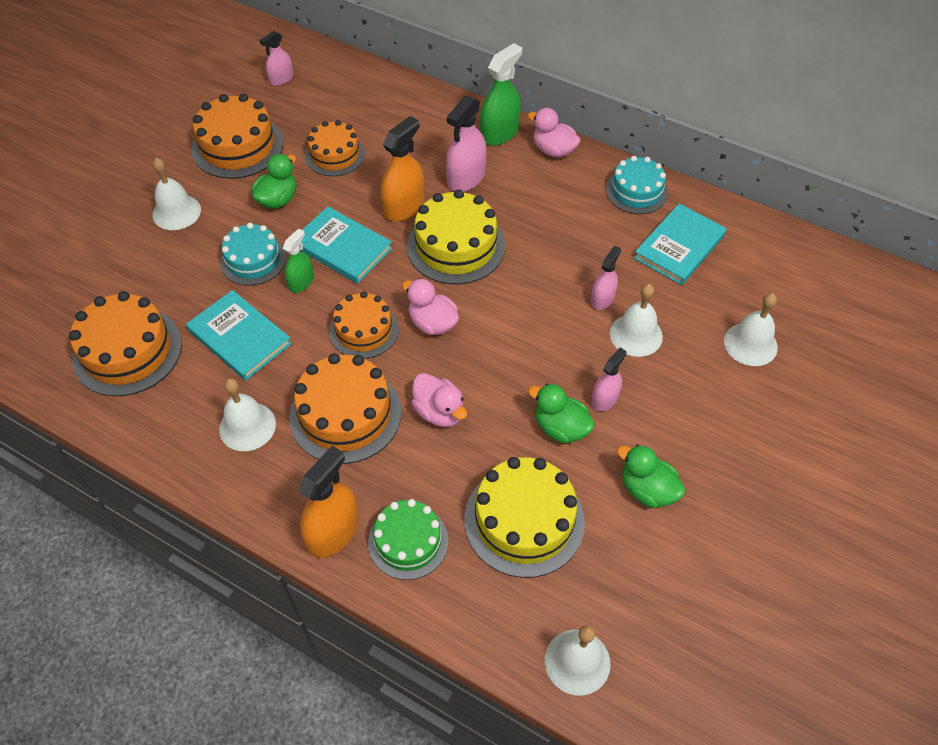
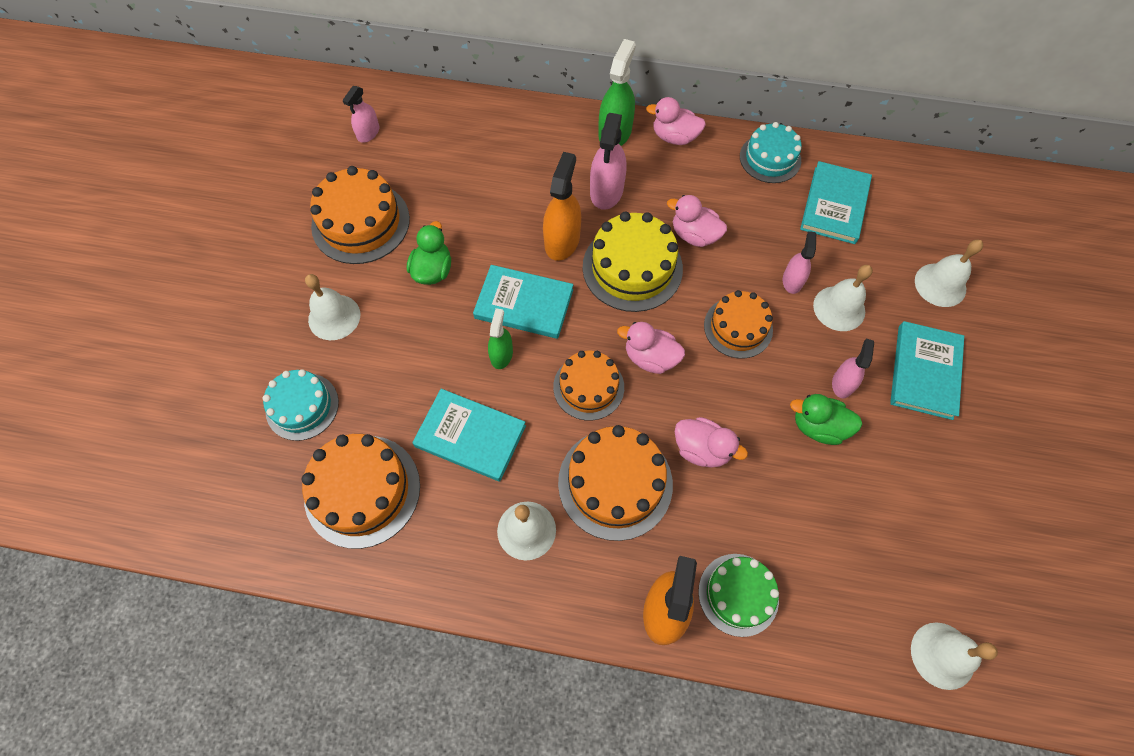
camera: 20 degrees left, 10 degrees up
turquoise cake [220,223,286,286] -> turquoise cake moved to [263,369,339,441]
orange cake [305,120,365,176] -> orange cake moved to [704,290,773,358]
yellow cake [465,457,585,578] -> none
green duck [617,444,685,508] -> none
none -> pink duck [667,195,727,247]
none -> turquoise book [890,321,964,420]

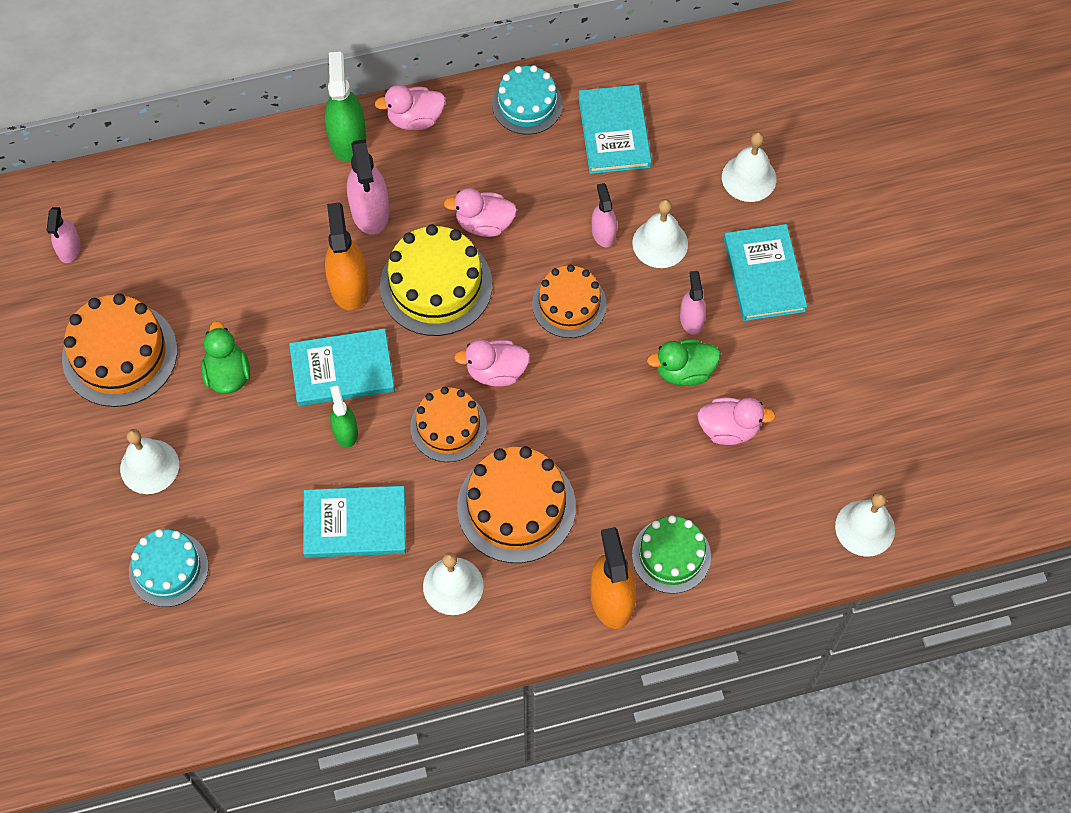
camera: 25 degrees left, 0 degrees up
orange cake [302,434,420,549] -> none
pink duck [675,417,748,468] -> pink duck moved to [697,397,775,445]

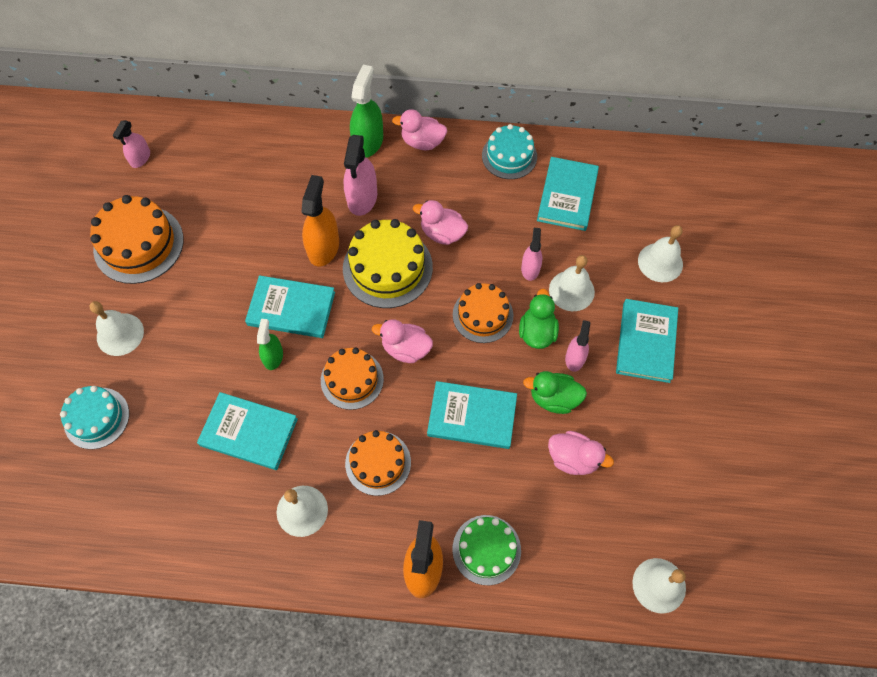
camera: 20 degrees right, 0 degrees up
green duck [201,321,250,394] -> green duck moved to [519,288,559,349]
orange cake [457,446,576,563] -> orange cake [345,430,411,496], size x0.66
none -> turquoise book [427,381,517,449]

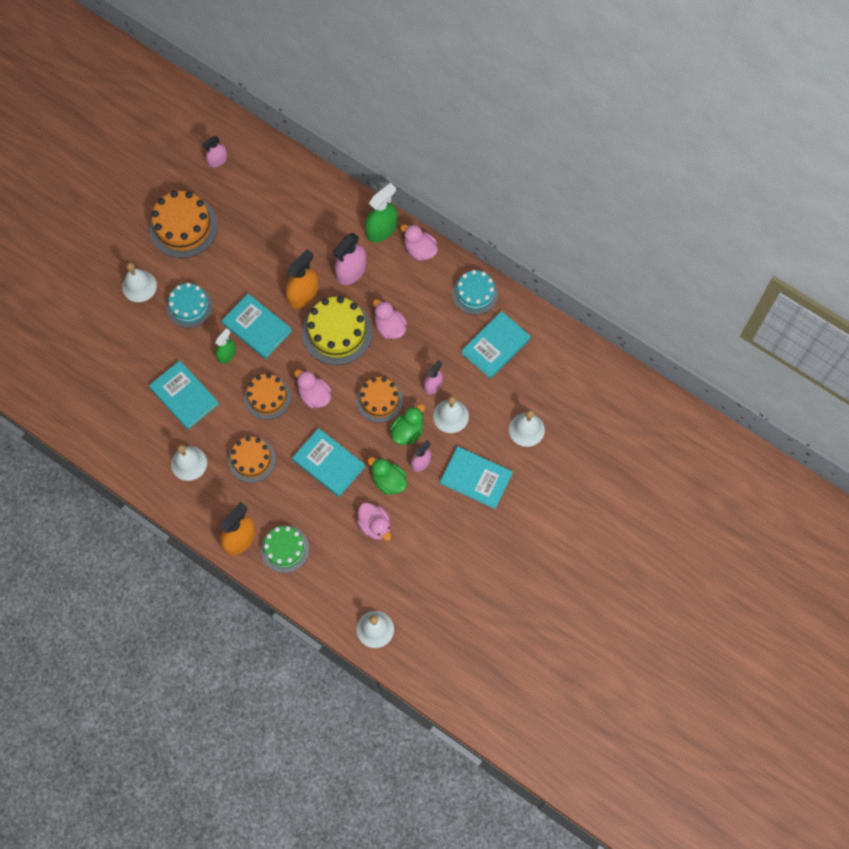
camera: 30 degrees right, 5 degrees up
turquoise cake [60,386,129,449] -> turquoise cake moved to [167,283,213,328]
turquoise book [616,299,678,383] -> turquoise book turned 75 degrees clockwise [440,446,513,509]

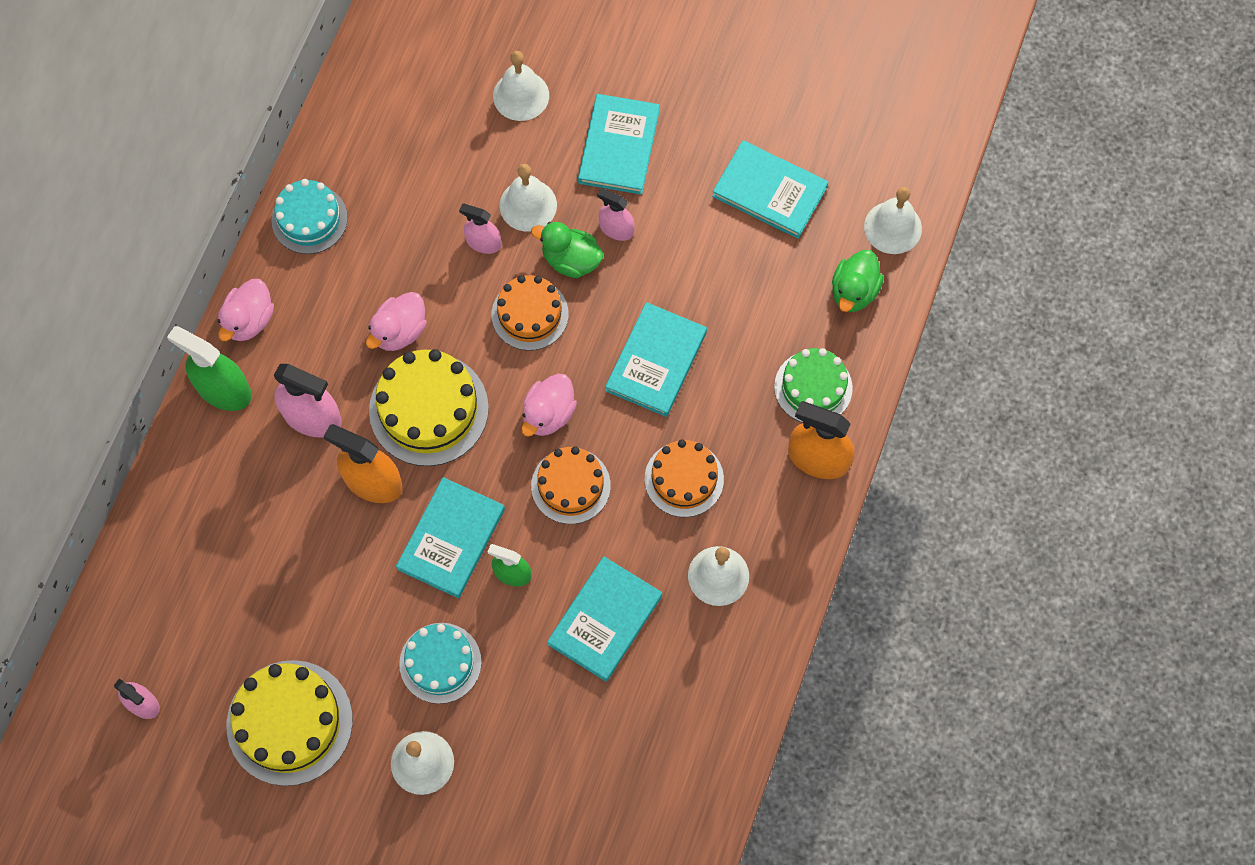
camera: 105 degrees left, 0 degrees up
orange cake [149,191,218,258] -> yellow cake [227,660,353,786]
pink duck [357,502,391,541] -> none
green duck [367,457,407,495] -> green duck moved to [832,250,884,312]
turquoise book [461,311,531,379] -> turquoise book moved to [712,140,828,239]

